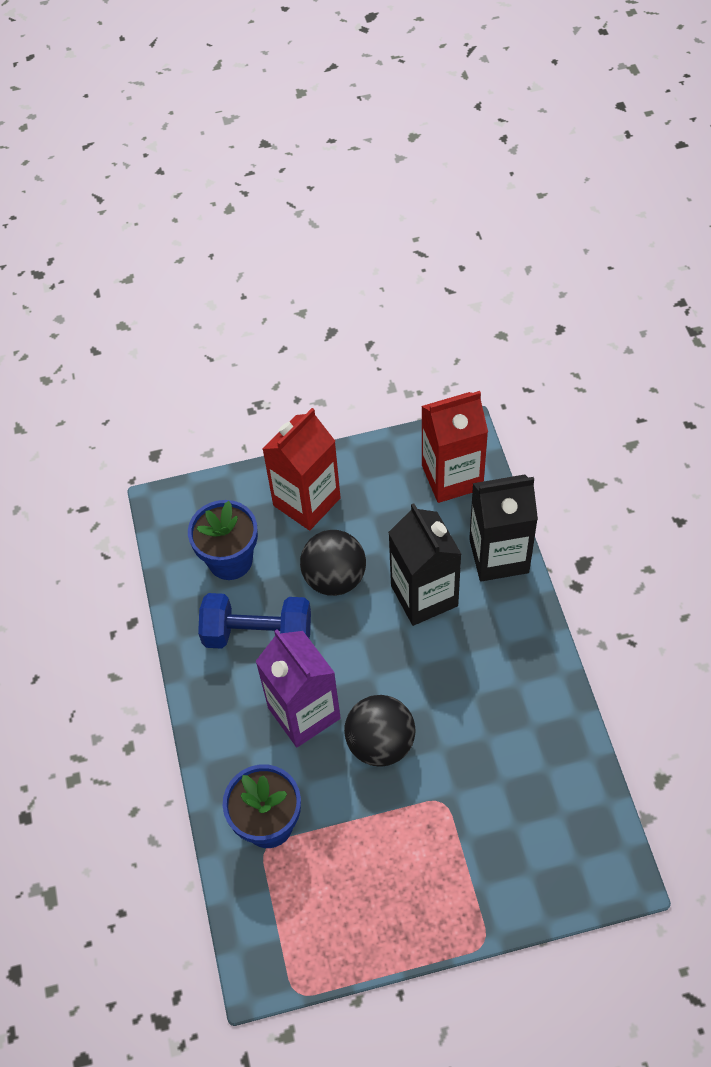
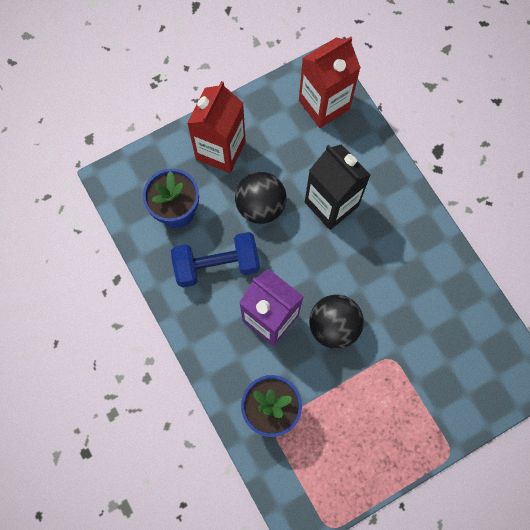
camera: 20 degrees left, 15 degrees up
black carton [469,474,538,581] -> none

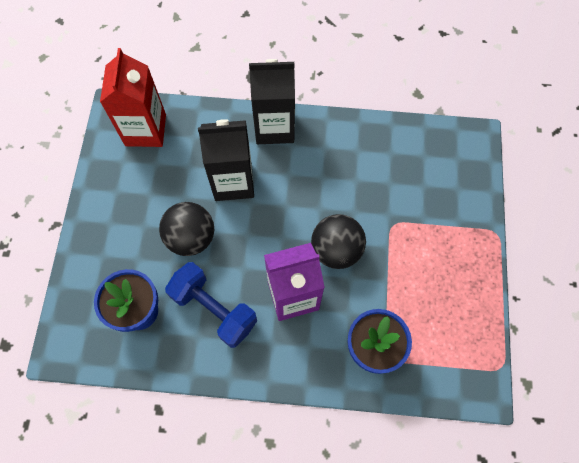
camera: 55 degrees left, 5 degrees down
blue dumbbell [171,232,260,288] -> blue dumbbell turned 75 degrees counterclockwise [165,262,257,348]
red carton [187,81,246,173] -> none
none -> black carton [249,59,295,144]

